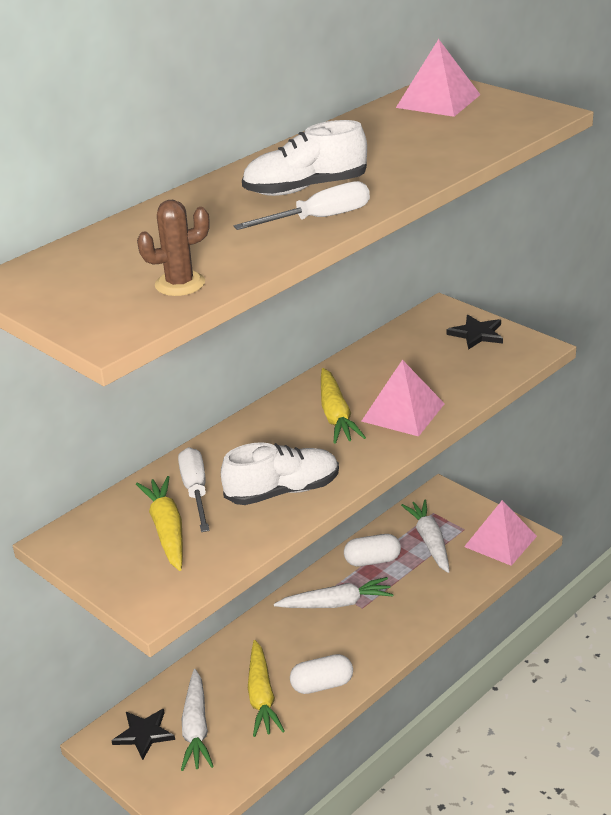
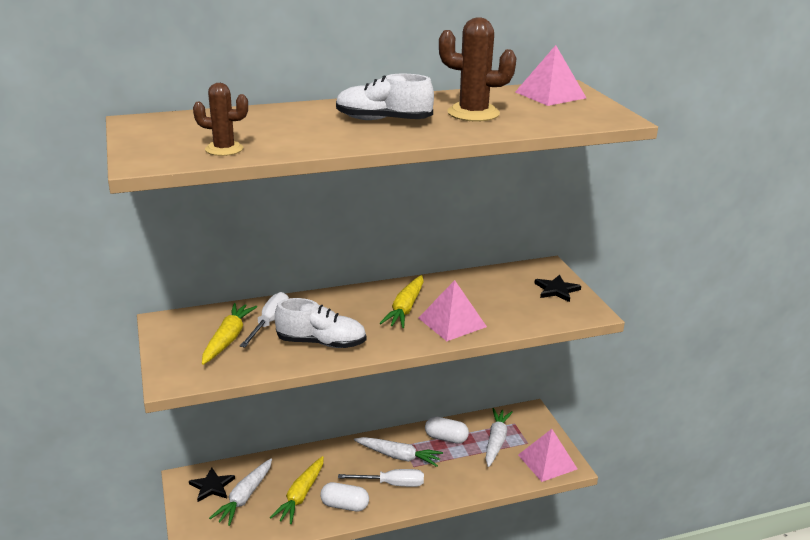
camera: 25 degrees right, 5 degrees down
white screwdriver [233,181,370,230] -> white screwdriver moved to [338,469,424,487]
none -> brown cactus [439,18,516,122]

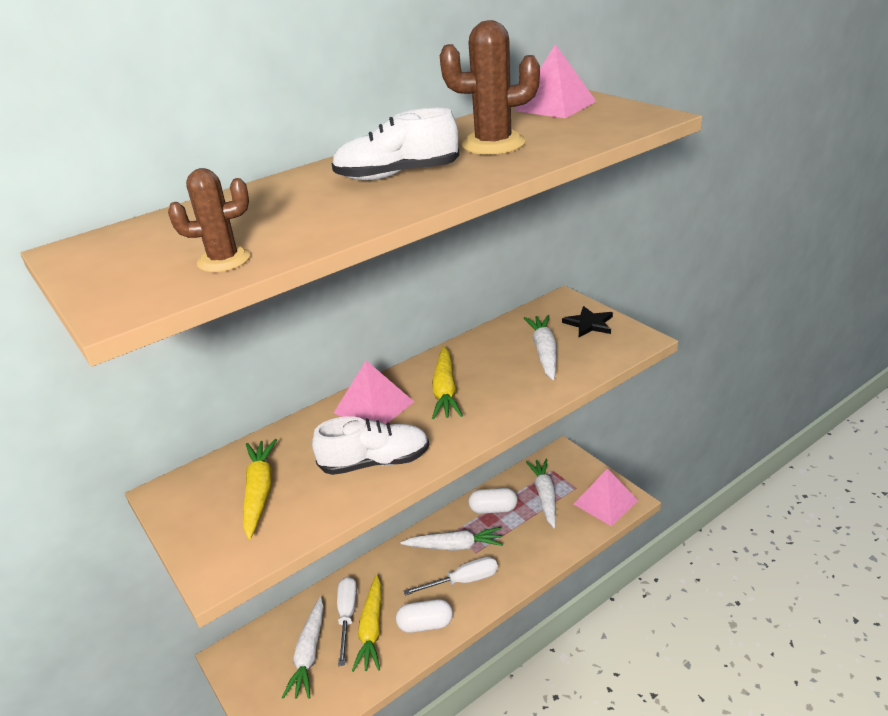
camera: 15 degrees left, 5 degrees up
black star [189,467,235,502] -> none
white screwdriver [240,292,289,348] -> white screwdriver moved to [337,576,357,666]
pink pyramid [418,280,487,341] -> pink pyramid moved to [334,360,414,424]
none -> white carrot [524,315,557,380]

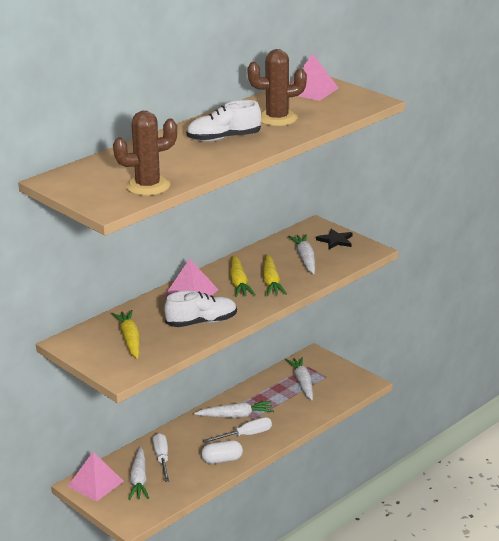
camera: 10 degrees left, 5 degrees down
brown cactus [168,168,250,272] -> brown cactus [113,111,177,195], size x1.58
yellow carrot [352,575,381,672] -> yellow carrot moved to [263,254,287,296]
white capsule [468,488,518,514] -> none
pink pyramid [574,469,638,526] -> pink pyramid moved to [68,452,124,502]

